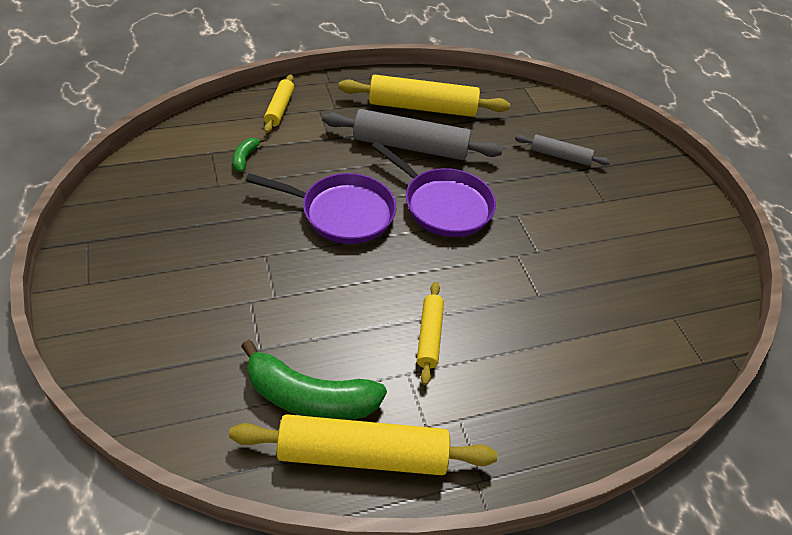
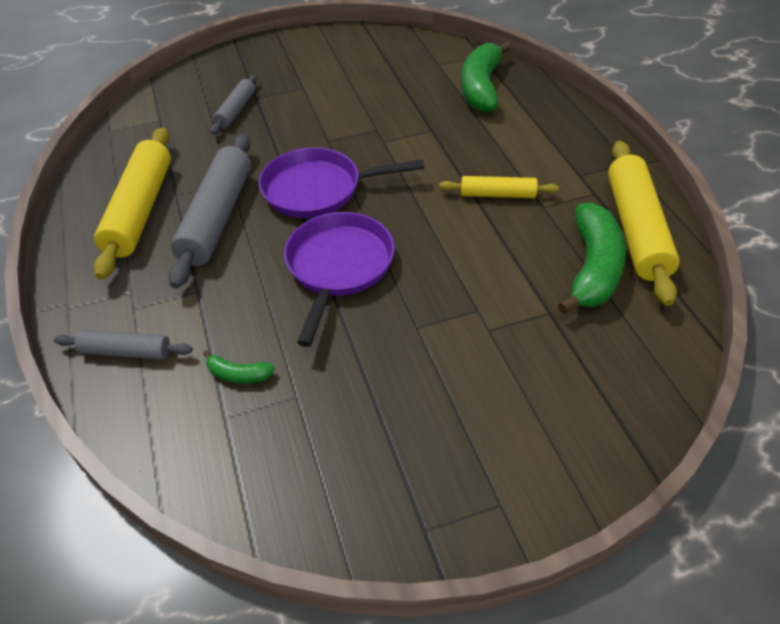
camera: 85 degrees left, 0 degrees up
yellow rolling pin [264,74,294,133] -> grey rolling pin [54,330,192,360]
purple pan [372,142,496,237] -> purple pan turned 135 degrees counterclockwise [259,148,424,218]
none -> green banana [461,42,511,112]

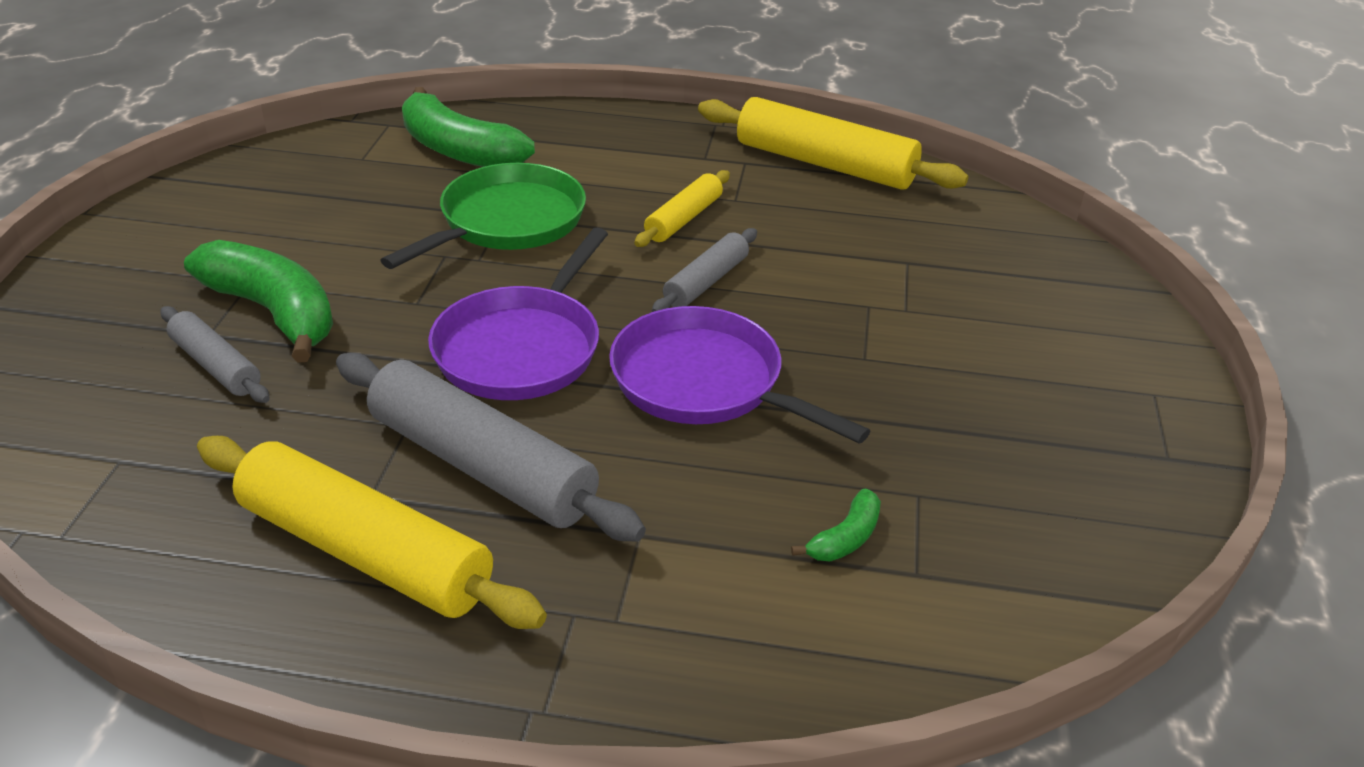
camera: 65 degrees left, 10 degrees down
grey rolling pin [54,330,192,360] -> grey rolling pin moved to [652,228,757,312]
green banana [558,202,626,314] -> green banana moved to [184,240,333,363]
none -> green pan [380,163,586,269]

